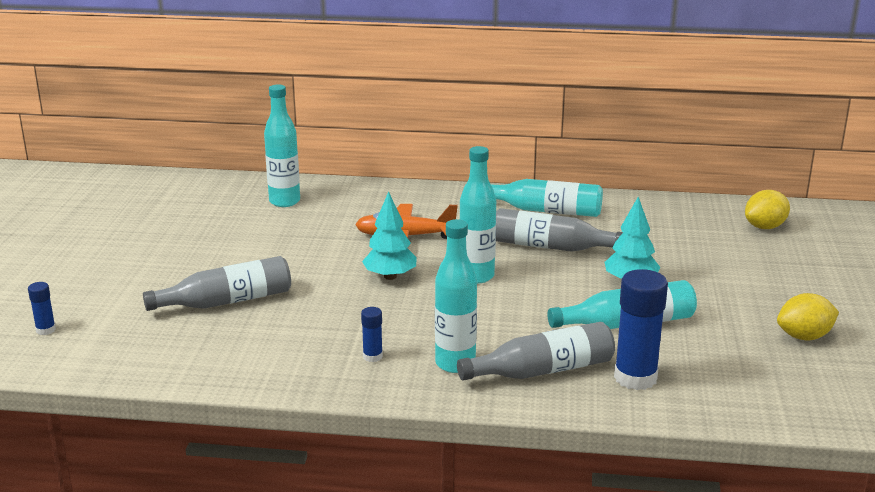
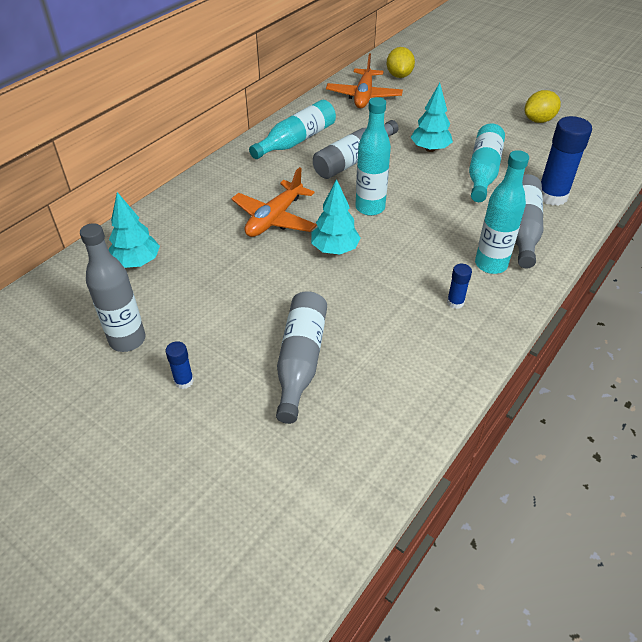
camera: 60 degrees left, 20 degrees up
blue glue stick [28,282,56,335] -> blue glue stick moved to [166,341,194,389]
turquoise bottle [264,84,300,207] -> turquoise tree [108,192,160,268]
yellow lemon [777,293,839,341] -> yellow lemon turned 45 degrees clockwise [525,90,561,123]
none -> grey bottle [80,223,146,352]
none -> orange plane [326,54,403,108]

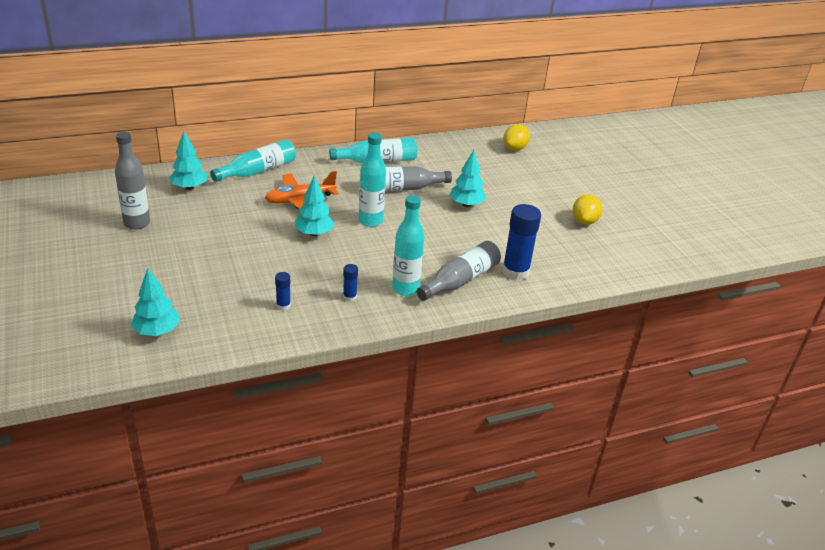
camera: 30 degrees right, 10 degrees down
blue glue stick [166,341,194,389] -> blue glue stick moved to [275,272,291,310]
grey bottle [276,291,327,424] -> none
orange plane [326,54,403,108] -> none
turquoise bottle [469,124,505,202] -> turquoise bottle moved to [210,139,296,182]
yellow lemon [525,90,561,123] -> yellow lemon turned 75 degrees counterclockwise [573,194,602,225]
none -> turquoise tree [131,268,180,336]

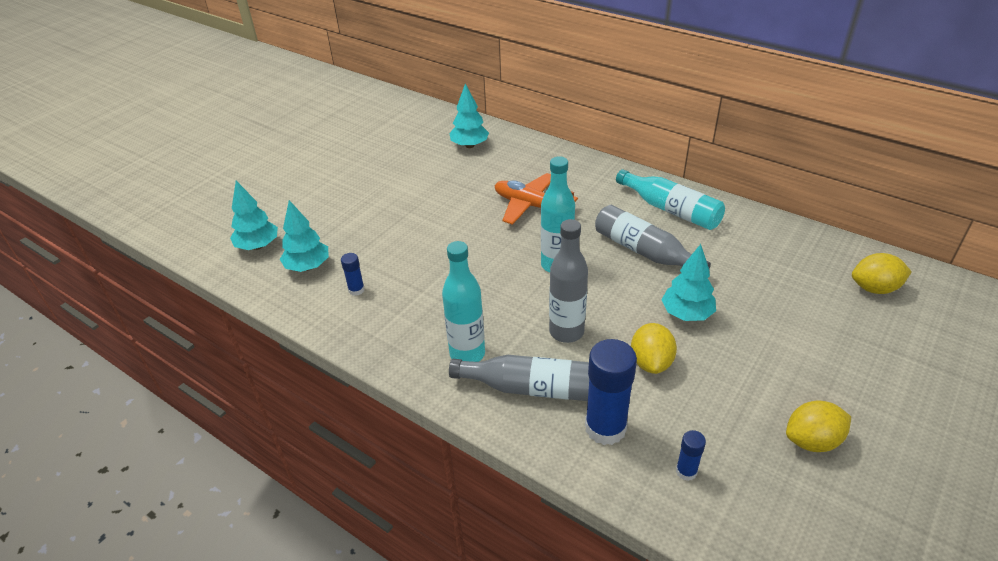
camera: 60 degrees right, 5 degrees up
grey bottle [115,132,150,230] -> grey bottle moved to [549,219,588,343]
turquoise bottle [210,139,296,182] -> none
turquoise tree [295,176,335,236] -> turquoise tree moved to [280,200,329,272]
blue glue stick [343,264,358,302] -> blue glue stick moved to [676,430,706,481]
none -> yellow lemon [631,323,677,374]

